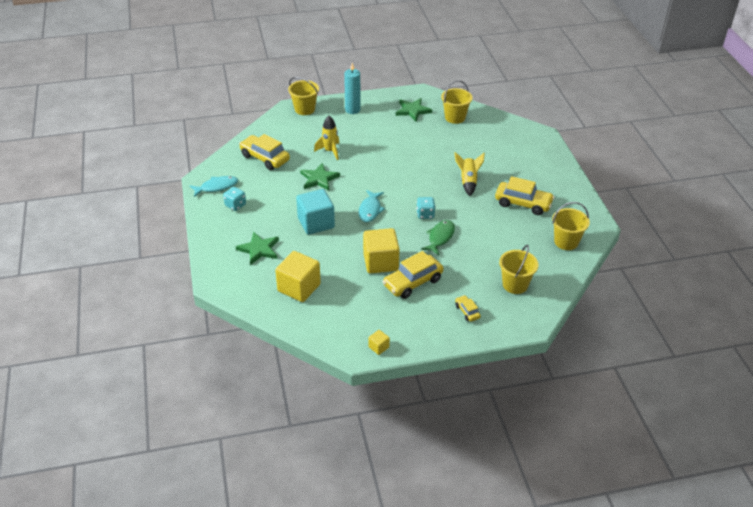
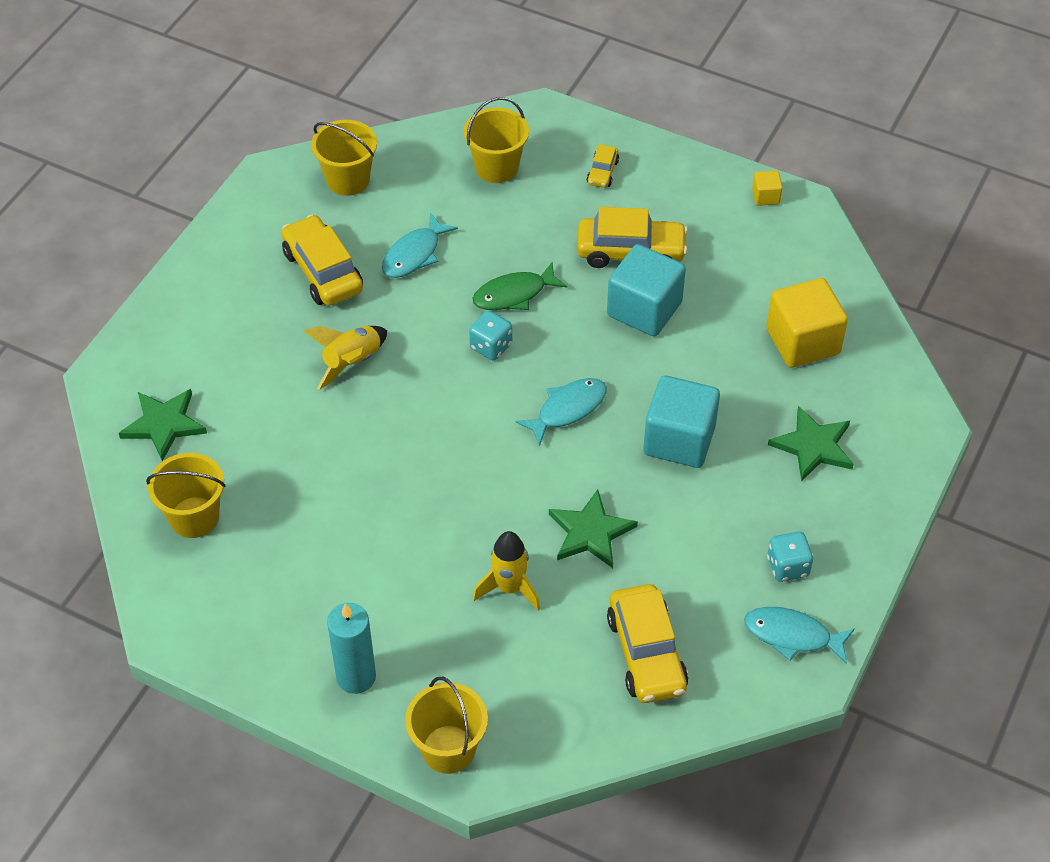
camera: 140 degrees left, 10 degrees up
yellow cube [363,228,400,273] -> turquoise cube [607,244,686,336]
green star [396,98,432,121] -> green star moved to [119,389,207,461]
none -> turquoise fish [382,213,458,278]

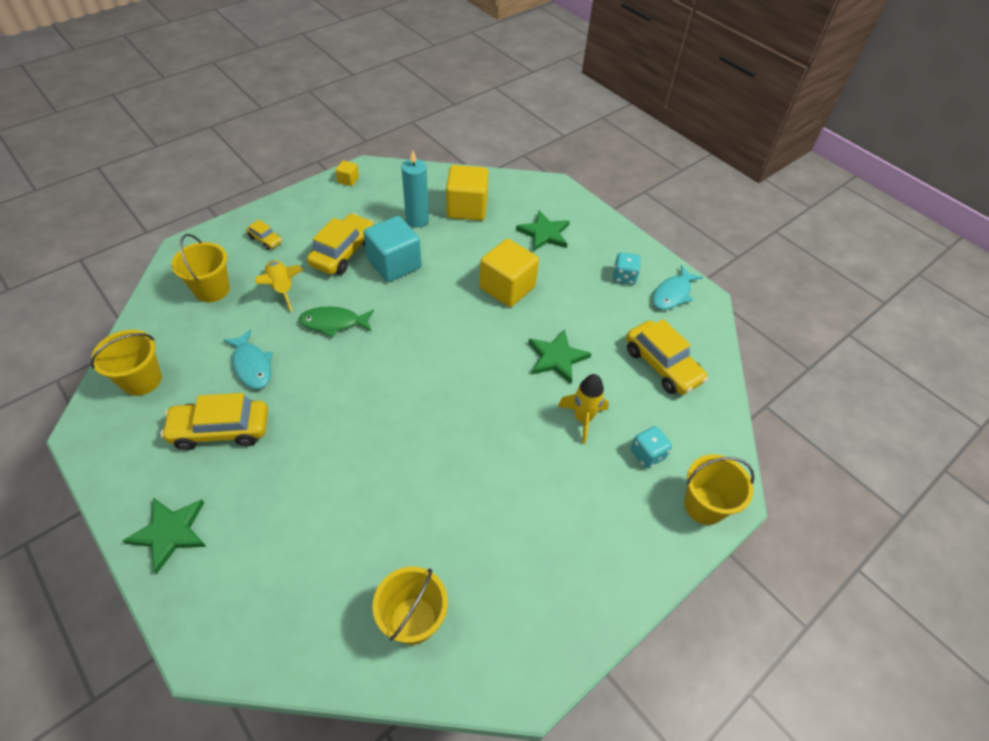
camera: 70 degrees left, 0 degrees up
green star [119,389,207,461] -> green star moved to [122,497,206,574]
yellow rocket [304,326,387,390] -> yellow rocket moved to [256,260,303,311]
turquoise candle [327,603,376,694] -> turquoise candle moved to [402,151,429,227]
turquoise dice [469,311,512,360] -> turquoise dice moved to [631,426,672,468]
green fish [472,262,568,310] -> green fish turned 90 degrees clockwise [298,307,374,337]
turquoise fish [515,378,607,446] -> none
yellow car [607,584,688,703] -> yellow car turned 45 degrees clockwise [626,319,708,395]
turquoise cube [643,375,720,468] -> yellow cube [480,239,539,307]

